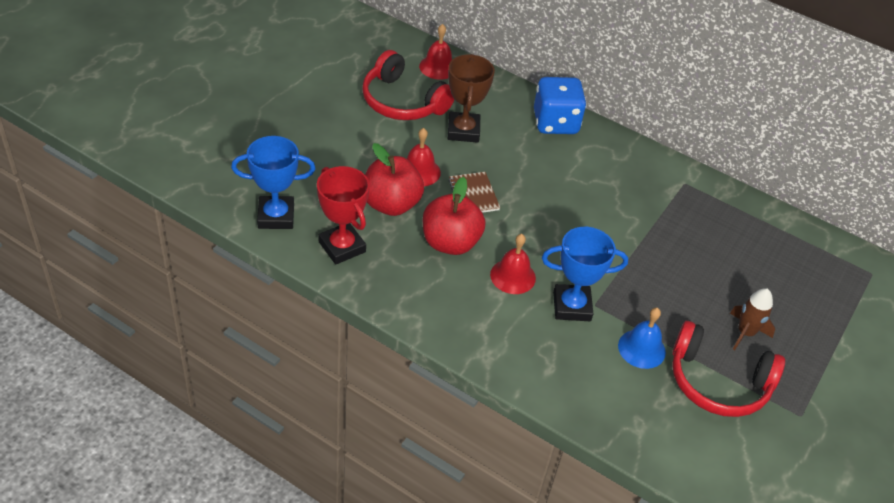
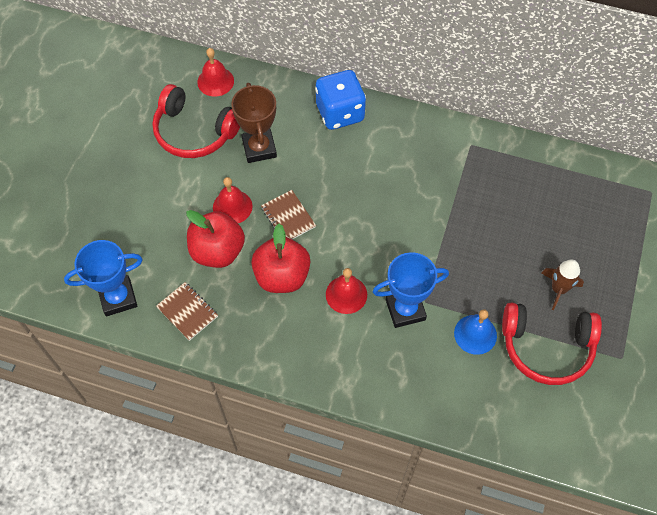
camera: 10 degrees left, 15 degrees up
red trophy [317,166,369,265] -> brown notebook [156,282,218,341]

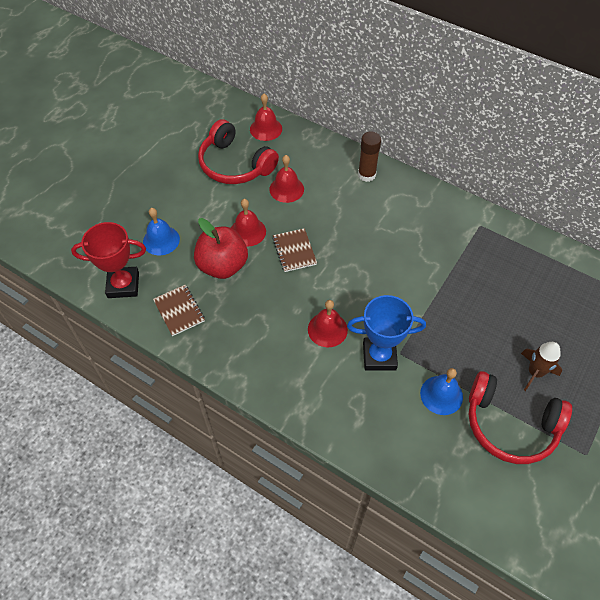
camera: 15 degrees right, 5 degrees down
blue trophy [64,240,143,316] -> red trophy [71,222,146,298]
brown trophy [231,83,277,163] -> red bell [269,155,304,203]
red apple [251,224,310,293] -> none
blue dice [315,70,366,130] -> brown glue stick [358,131,381,182]
none -> blue bell [143,208,180,255]

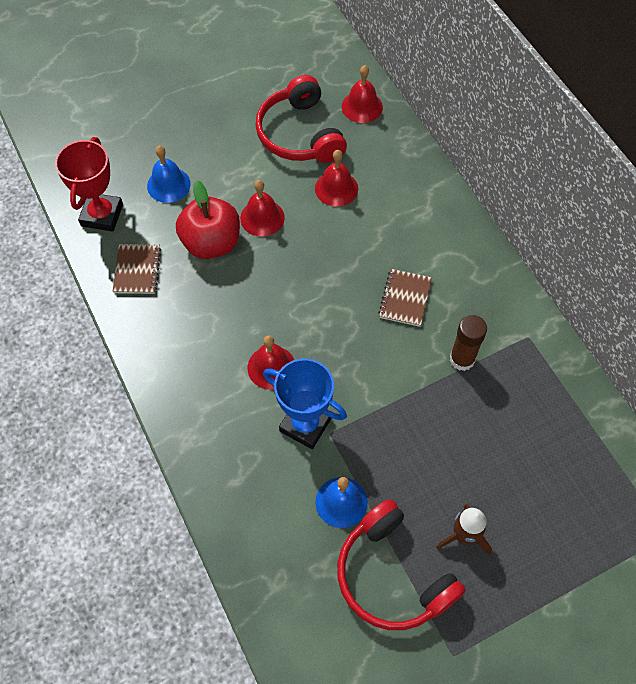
camera: 30 degrees right, 5 degrees up
red trophy [71,222,146,298] -> red trophy turned 75 degrees clockwise [55,137,123,231]
brown notebook [272,228,317,272] -> brown notebook moved to [378,269,432,327]
brown glue stick [358,131,381,182] -> brown glue stick moved to [450,315,487,371]

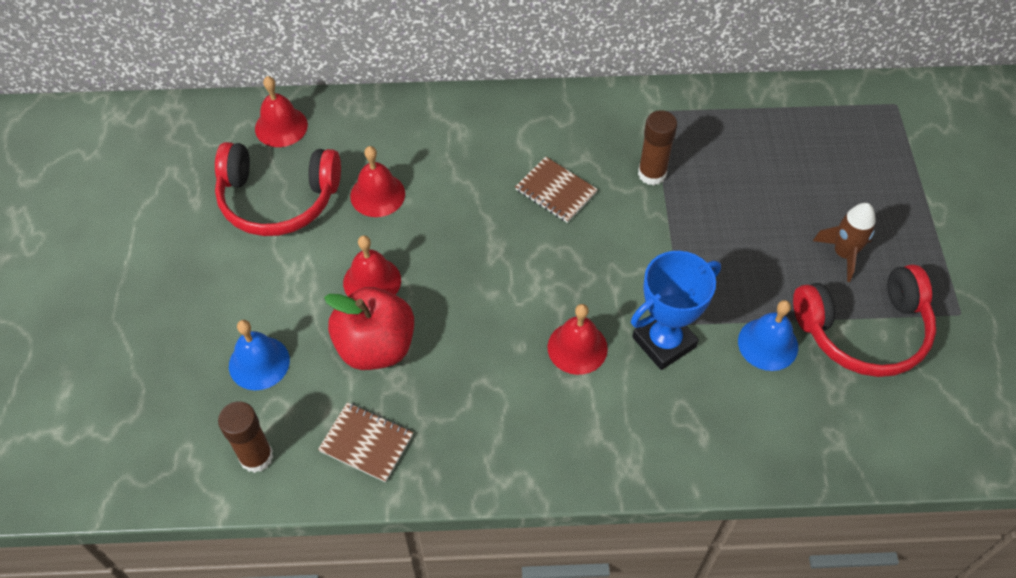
camera: 65 degrees left, 5 degrees down
red trophy [55,137,123,231] -> brown glue stick [218,402,273,473]

